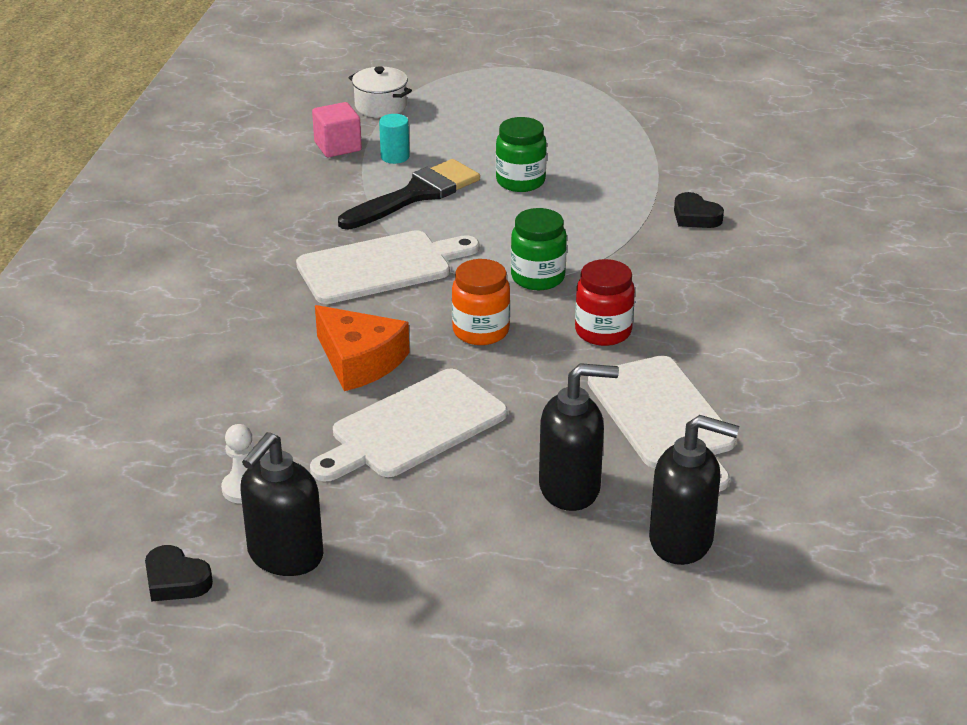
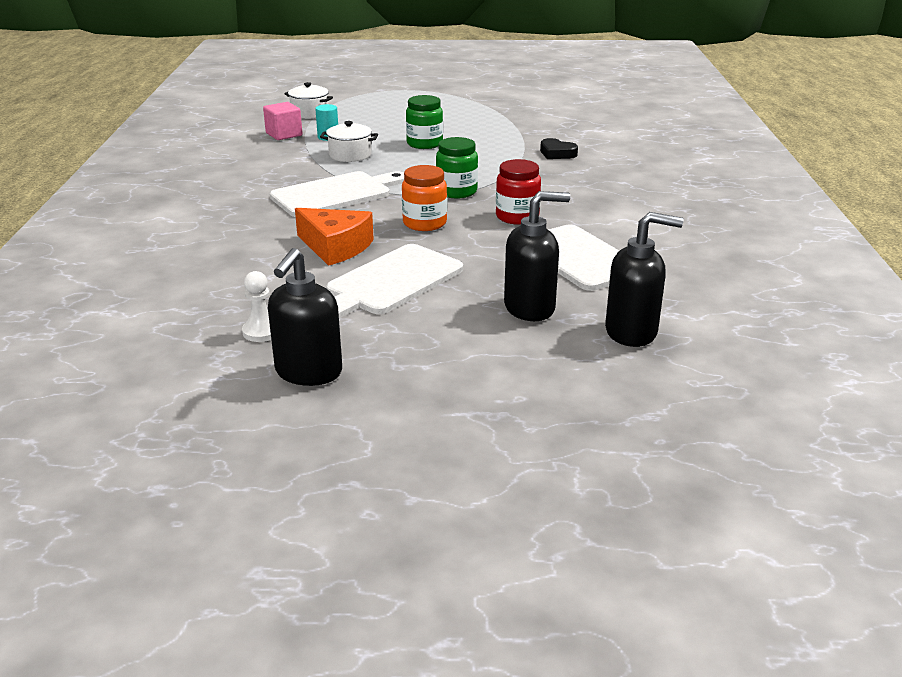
camera: 10 degrees left, 5 degrees down
black heart [145,545,213,601] -> none
black brush [338,159,480,229] -> white pot [320,121,378,162]

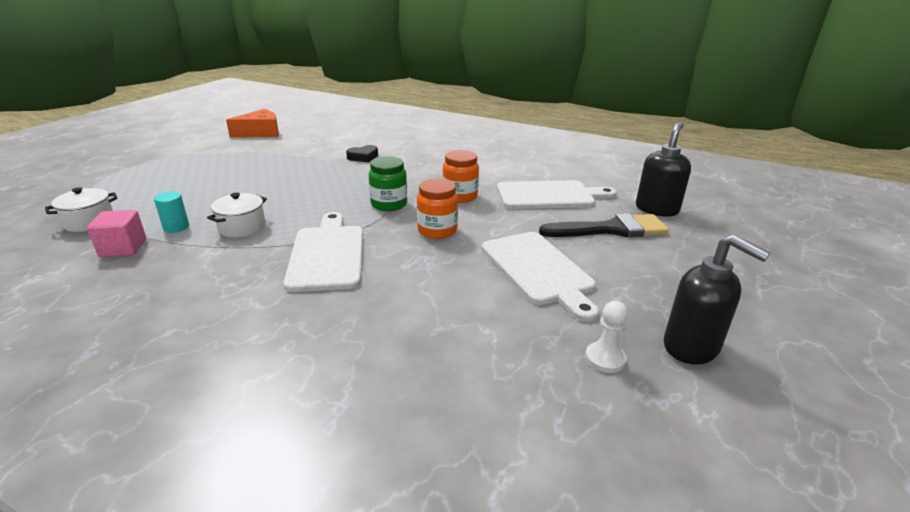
camera: 65 degrees left, 0 degrees up
orange cheese [295,208,374,266] -> orange cheese moved to [226,109,279,138]
green jar [406,95,443,149] -> none
red jar [496,159,541,225] -> orange jar [442,150,479,203]
black soap dispenser [504,191,570,321] -> black brush [539,213,669,238]

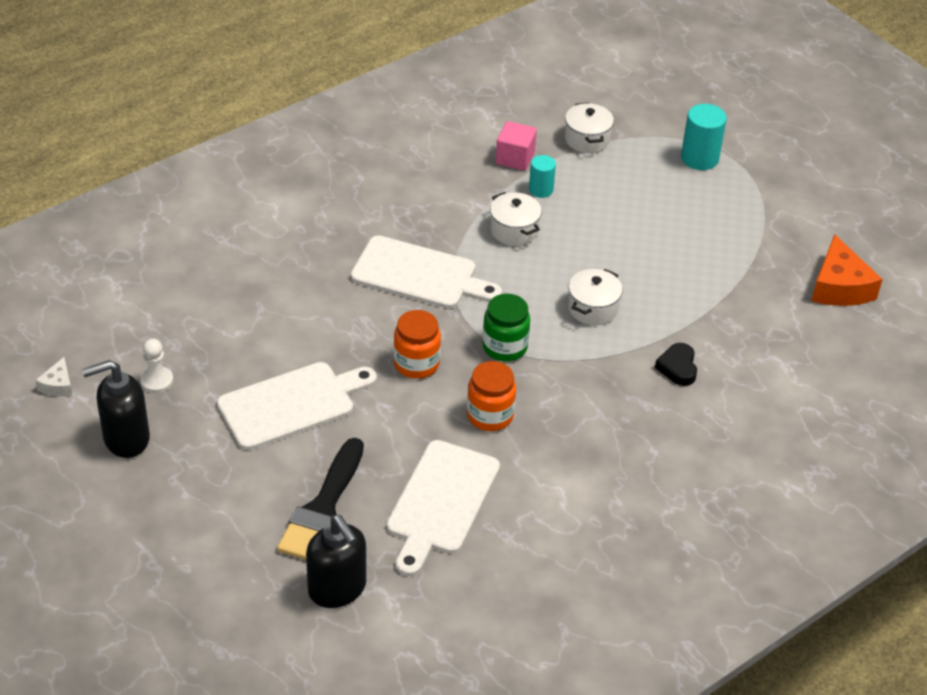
camera: 115 degrees right, 15 degrees up
white cutting board [481,232,599,322] -> white cutting board turned 150 degrees clockwise [217,362,377,450]
none -> white cheese [35,357,72,396]
none -> white pot [568,269,623,325]
none -> turquoise cylinder [681,104,727,170]

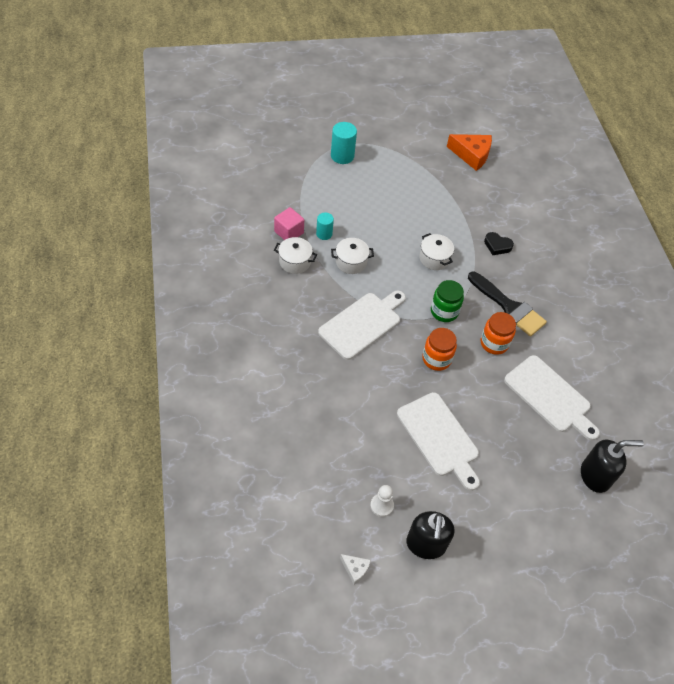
camera: 65 degrees left, 10 degrees up
white cutting board [217,362,377,450] -> white cutting board turned 150 degrees clockwise [397,392,480,491]
black brush [277,438,364,560] -> black brush moved to [468,272,547,336]
white pot [565,103,614,153] -> white pot moved to [274,237,317,274]

